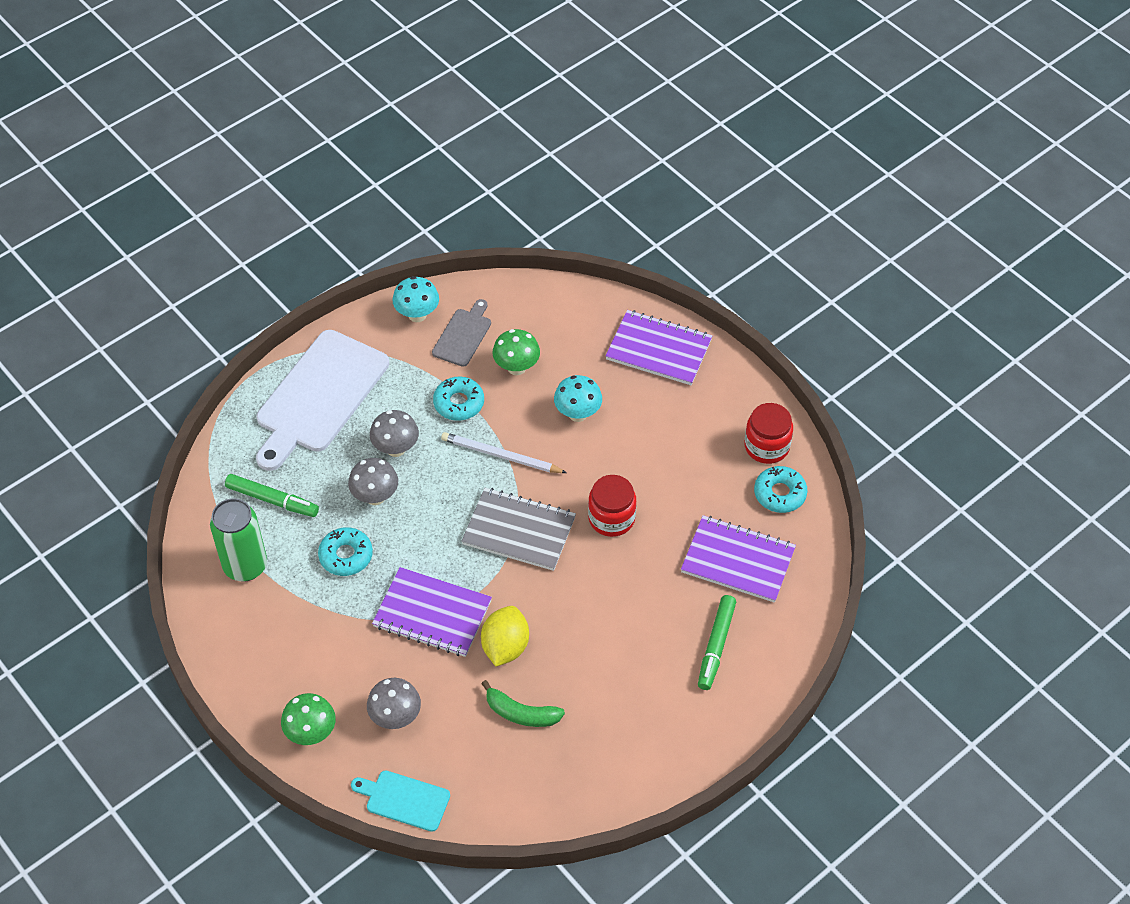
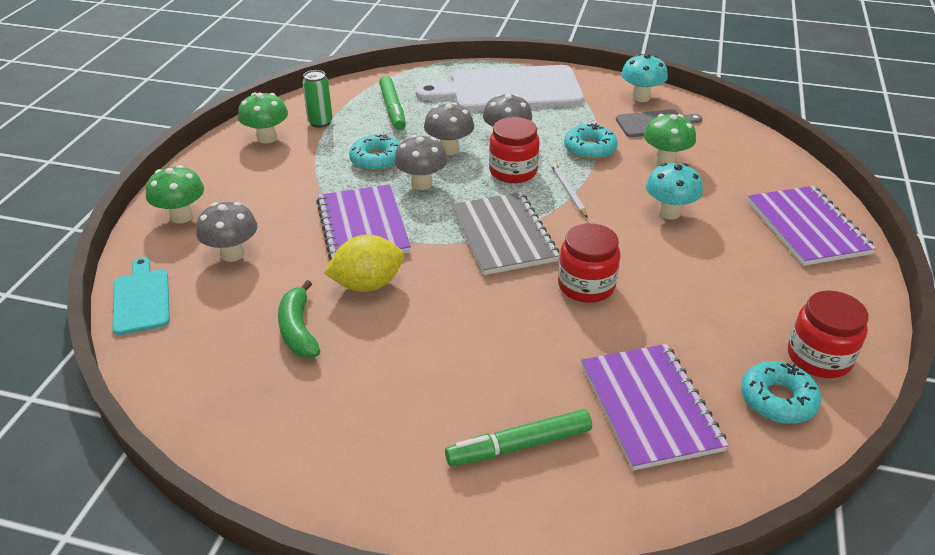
camera: 55 degrees right, 15 degrees down
green can [210,498,267,581] -> green can [302,70,333,128], size x0.59
white pencil [441,432,567,473] -> white pencil [551,163,588,218], size x0.66
none -> green mushroom [238,93,288,143]
none -> grey mushroom [394,135,448,190]
none -> red jar [489,117,540,183]

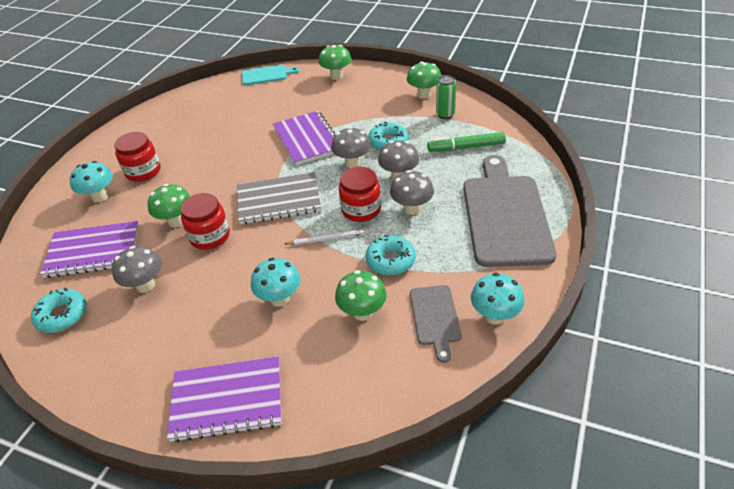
camera: 100 degrees right, 5 degrees up
grey mushroom [196,202,257,262] -> grey mushroom moved to [112,246,162,293]
green banana [278,280,320,358] -> none
purple notebook [316,184,411,260] -> purple notebook turned 75 degrees clockwise [273,111,336,165]
yellow lemon [324,235,404,292] -> none
white cutting board [416,65,584,111] -> grey cutting board [463,155,557,267]
green marker [445,409,592,466] -> turquoise mushroom [70,161,113,203]
red jar [788,290,869,378] -> red jar moved to [114,132,161,182]
none -> green mushroom [148,184,190,227]

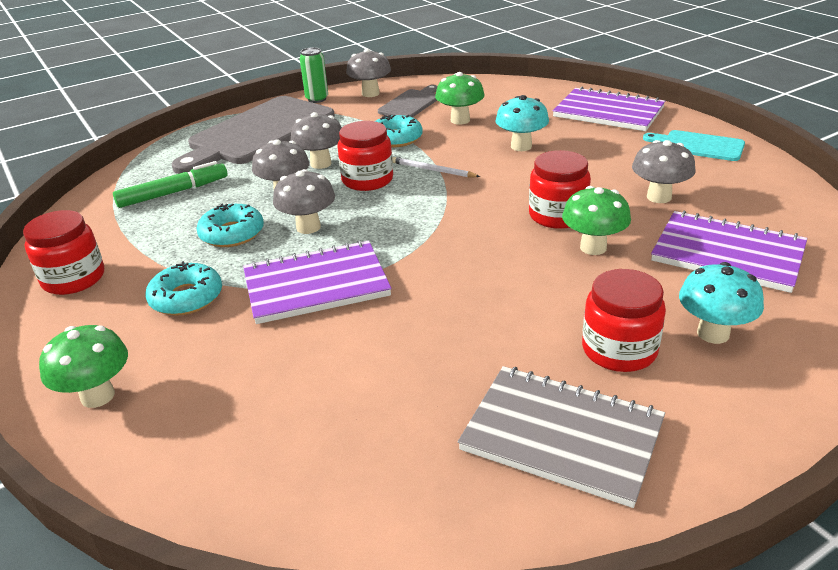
camera: 145 degrees left, 10 degrees down
turquoise donut [31,288,86,333] -> turquoise donut moved to [146,261,222,316]
grey notebook [237,172,321,224] -> grey notebook moved to [458,366,665,508]
turquoise cutting board [242,65,300,85] -> turquoise cutting board moved to [643,130,745,161]
purple notebook [273,111,336,165] -> purple notebook turned 60 degrees clockwise [243,240,392,324]
green mushroom [407,61,441,99] -> red jar [23,210,104,295]
green marker [427,132,506,152] -> green marker turned 60 degrees counterclockwise [113,161,227,208]
green can [436,75,456,119] -> green can moved to [300,47,328,103]
turquoise mushroom [471,273,525,325] -> grey mushroom [346,49,391,97]

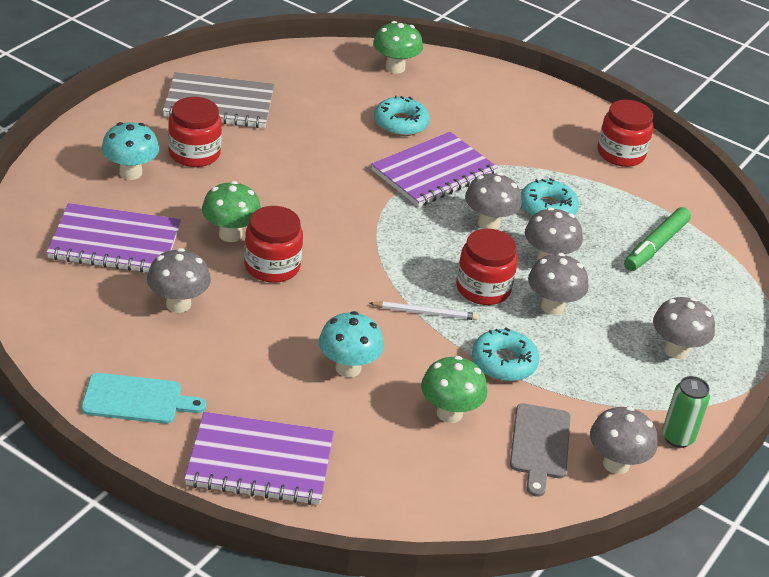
camera: 150 degrees right, 5 degrees up
green mushroom [39,325,128,408] -> green mushroom moved to [373,21,423,74]
turquoise donut [146,261,222,316] -> turquoise donut moved to [374,96,430,136]
grey cutting board [171,96,335,174] -> grey mushroom [653,297,715,359]

